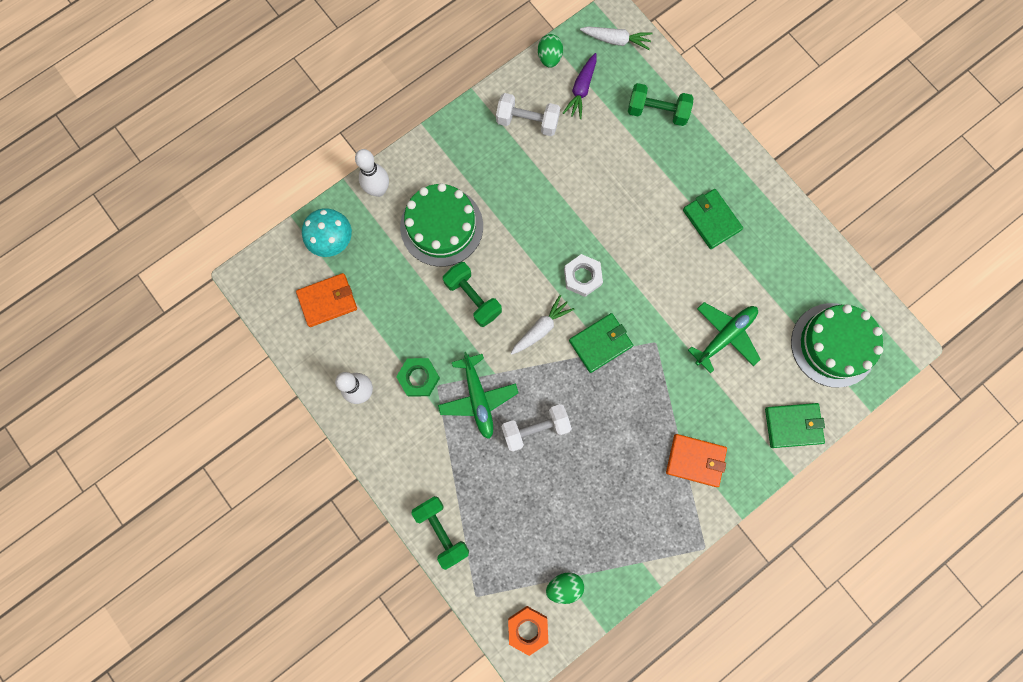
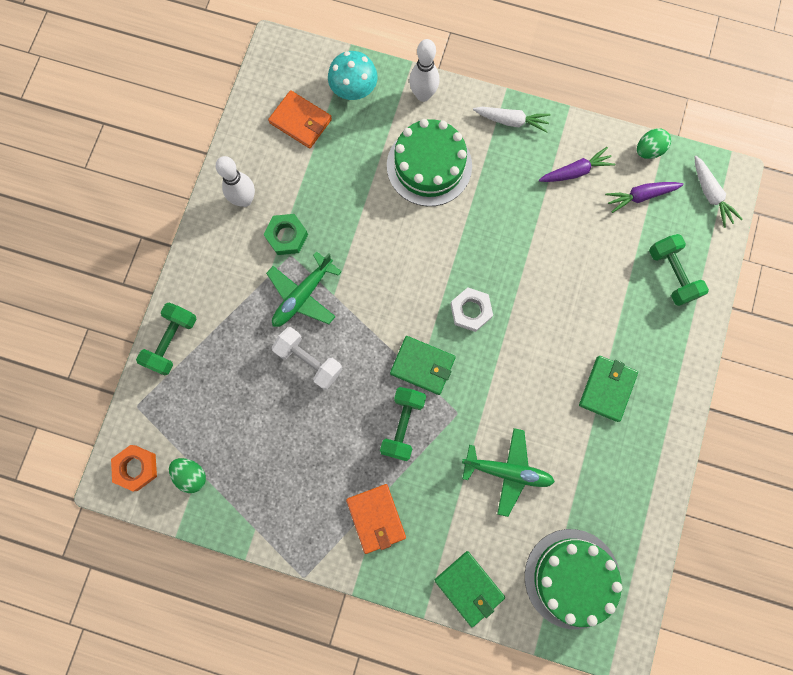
camera: 55 degrees right, 0 degrees up
green dumbbell [443,262,502,327] -> green dumbbell moved to [380,387,426,461]
white dumbbell [496,93,560,136] -> purple carrot [539,147,615,182]
white carrot [511,295,574,355] -> white carrot moved to [473,107,550,133]

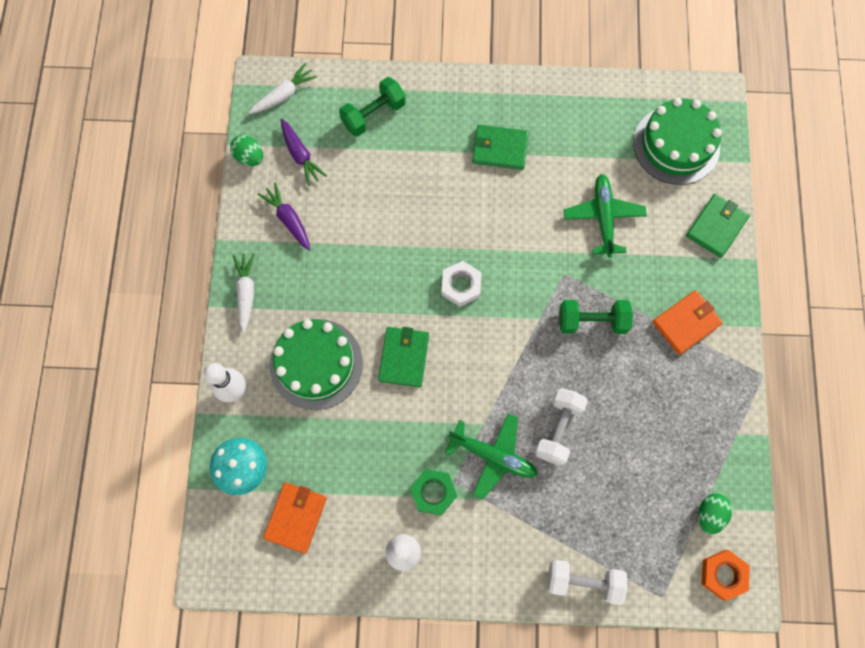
camera: 105 degrees left, 5 degrees down
green dumbbell [136,303,197,375] -> white dumbbell [547,560,627,605]
green wallet [390,336,456,395] -> green wallet moved to [378,327,429,387]

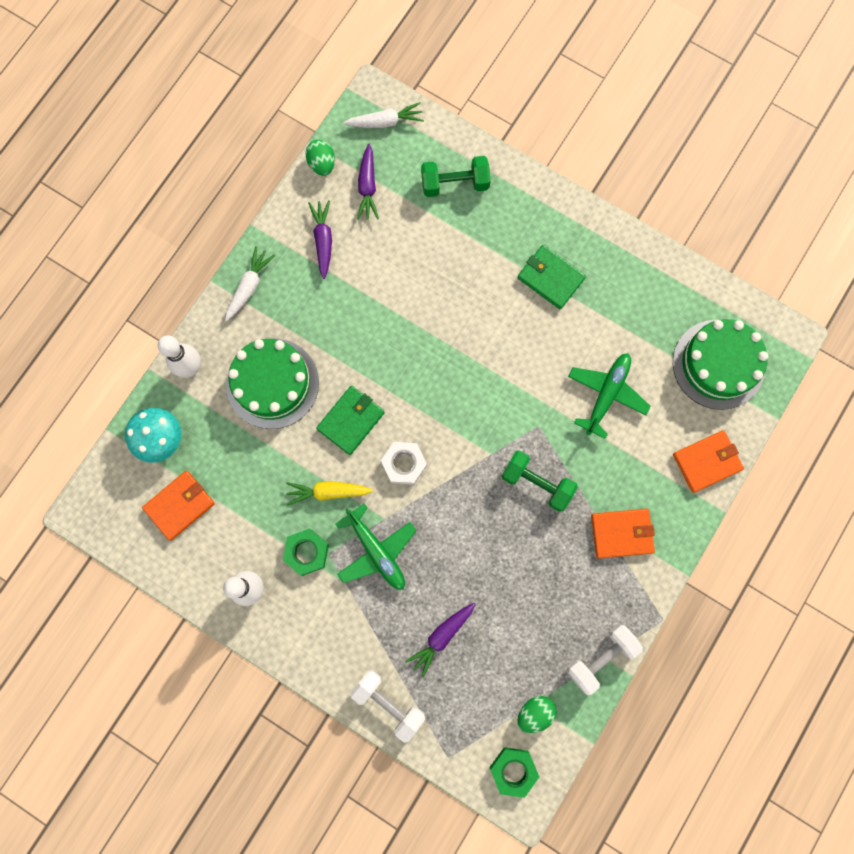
camera: 30 degrees right, 5 degrees up
white nut [441,261,482,307] -> white nut moved to [381,442,427,485]
white dumbbell [535,388,588,466] -> white dumbbell moved to [567,625,643,695]
green wallet [686,194,750,258] -> orange wallet [673,430,744,493]
orange nut [702,550,750,601] -> green nut [489,747,539,798]
none -> yellow carrot [286,481,373,506]
none -> purple carrot [405,603,475,678]

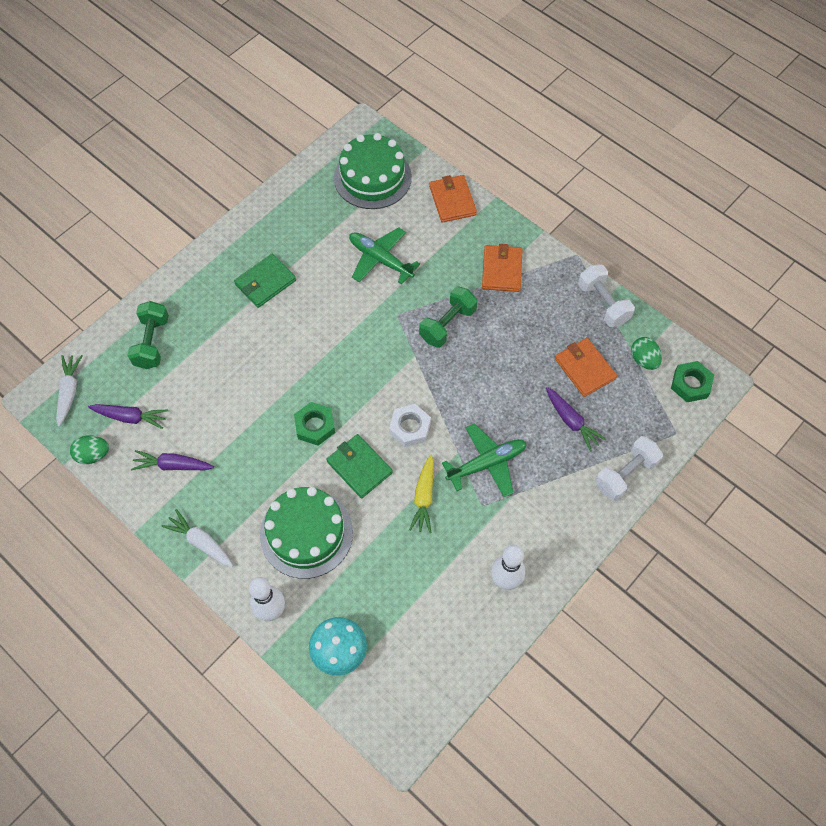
camera: 80 degrees left, 15 degrees down
orange wallet [142,471,215,541] -> orange wallet moved to [555,338,617,397]
green nut [283,529,329,576] -> green nut moved to [294,402,335,446]

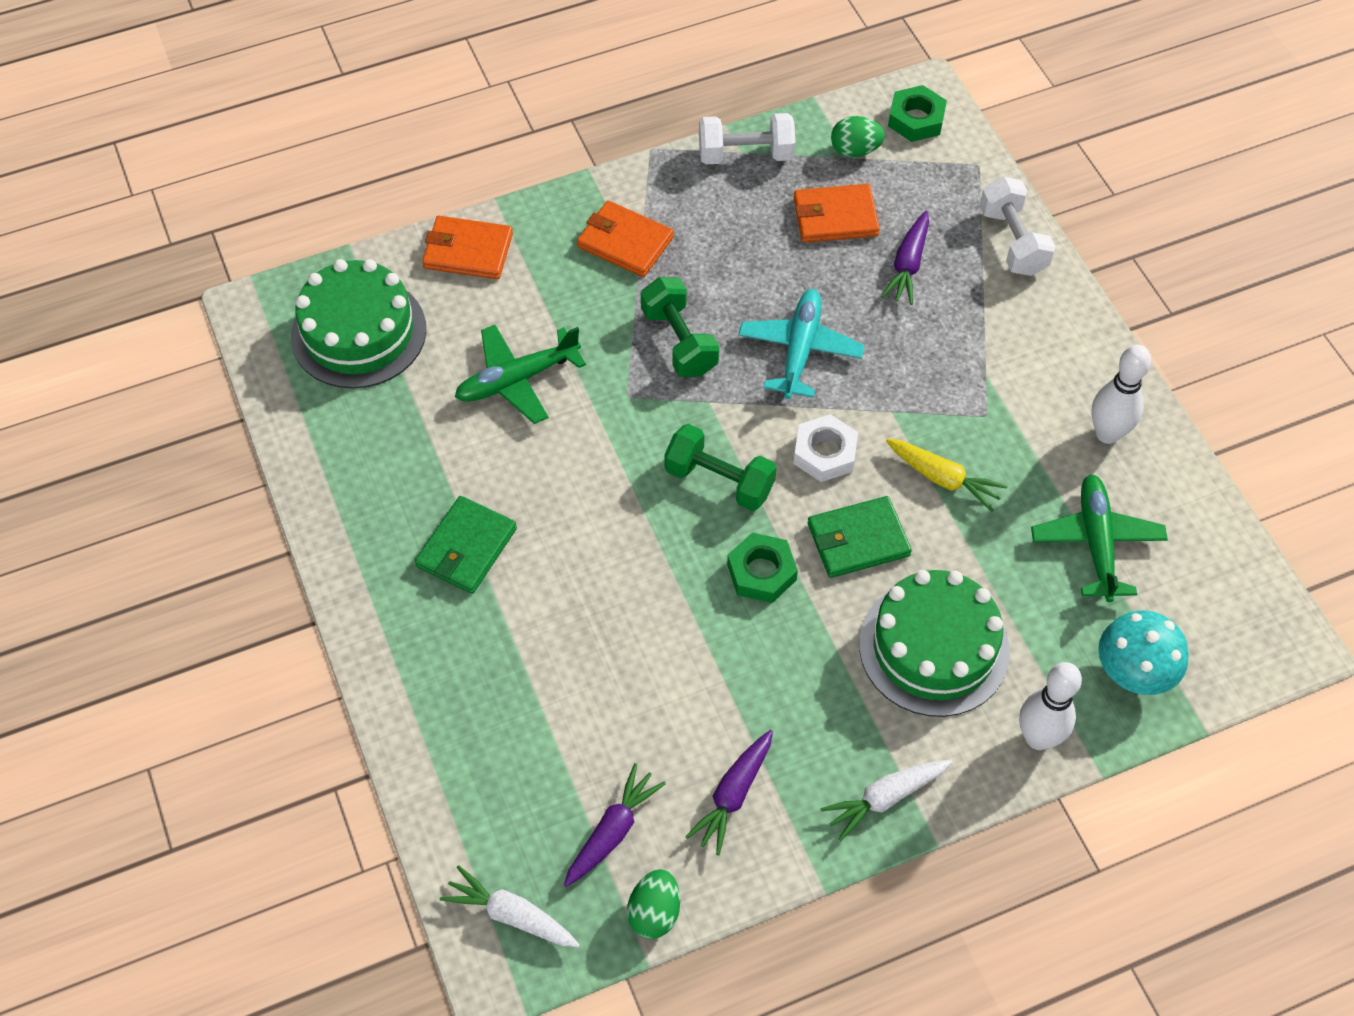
camera: 65 degrees left, 5 degrees down
green dumbbell [128,301,169,369] -> green dumbbell moved to [664,424,777,511]
green wallet [234,254,296,308] -> green wallet turned 45 degrees clockwise [415,496,517,594]
green plane [442,423,527,497] -> green plane moved to [1031,474,1168,602]
purple carrot [546,387,606,452] -> purple carrot turned 120 degrees clockwise [881,211,929,305]
none -> turquoise plane [738,289,865,399]

